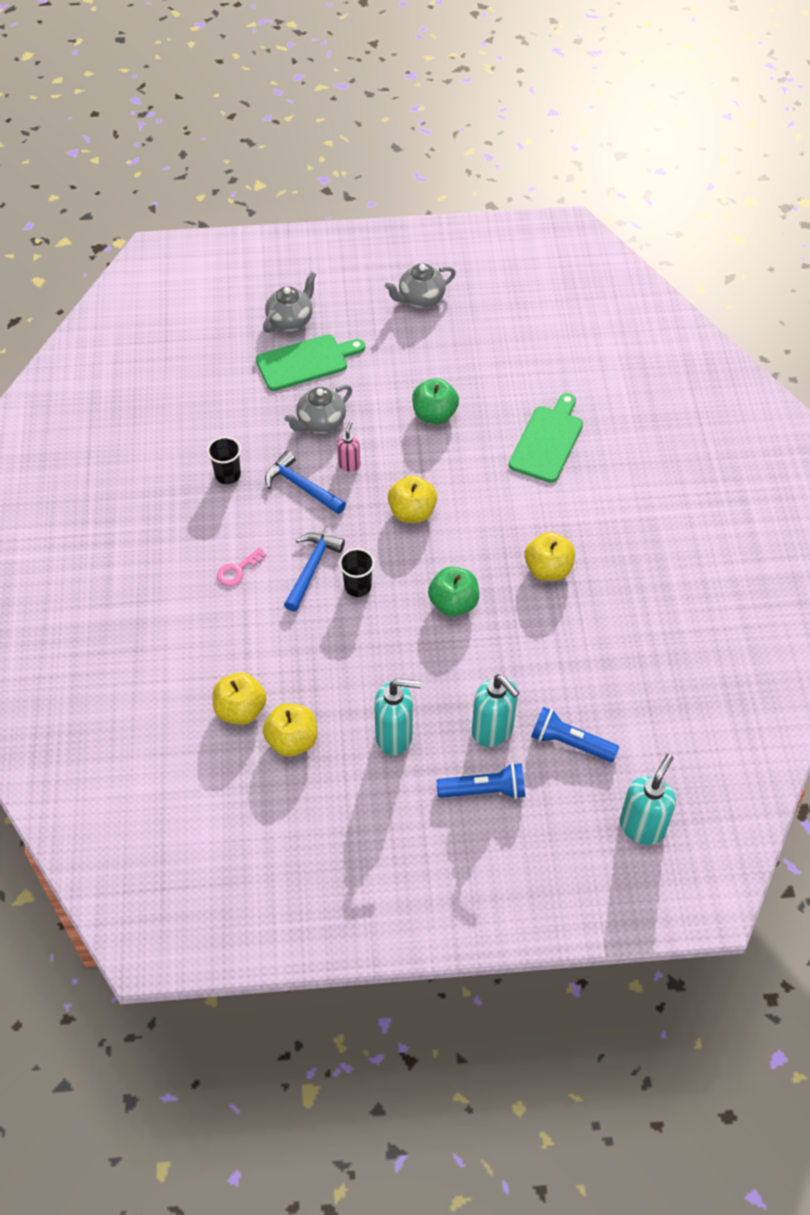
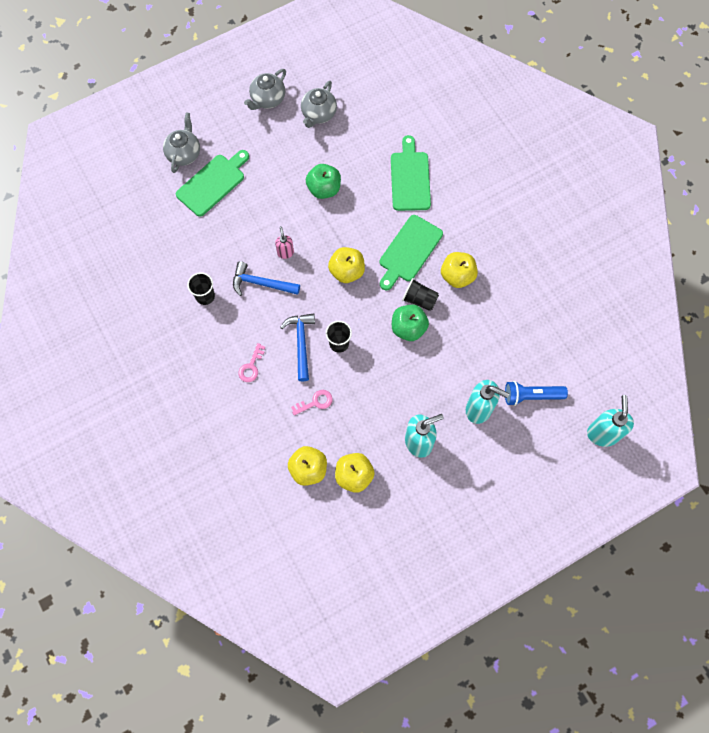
camera: 25 degrees left, 15 degrees up
grey teapot [284,385,352,433] -> grey teapot moved to [301,81,337,128]
blue flashlight [436,763,525,799] -> none
none -> pink key [291,390,333,415]
none -> green cutting board [380,215,443,290]
none -> black cup [402,278,439,311]

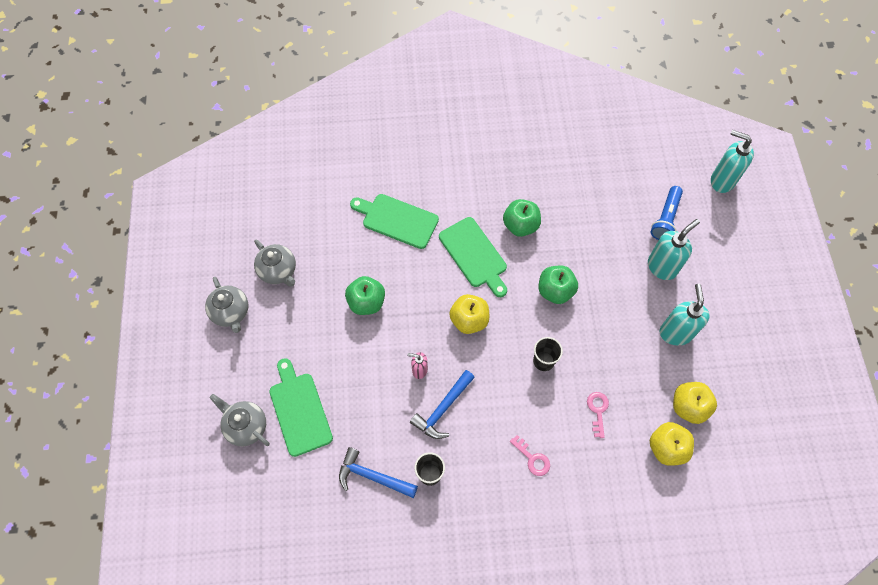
camera: 65 degrees left, 5 degrees down
blue hammer [280,313,315,381] -> blue hammer moved to [339,447,418,498]
black cup [402,278,439,311] -> none
yellow apple [441,252,478,288] -> green apple [503,199,541,237]

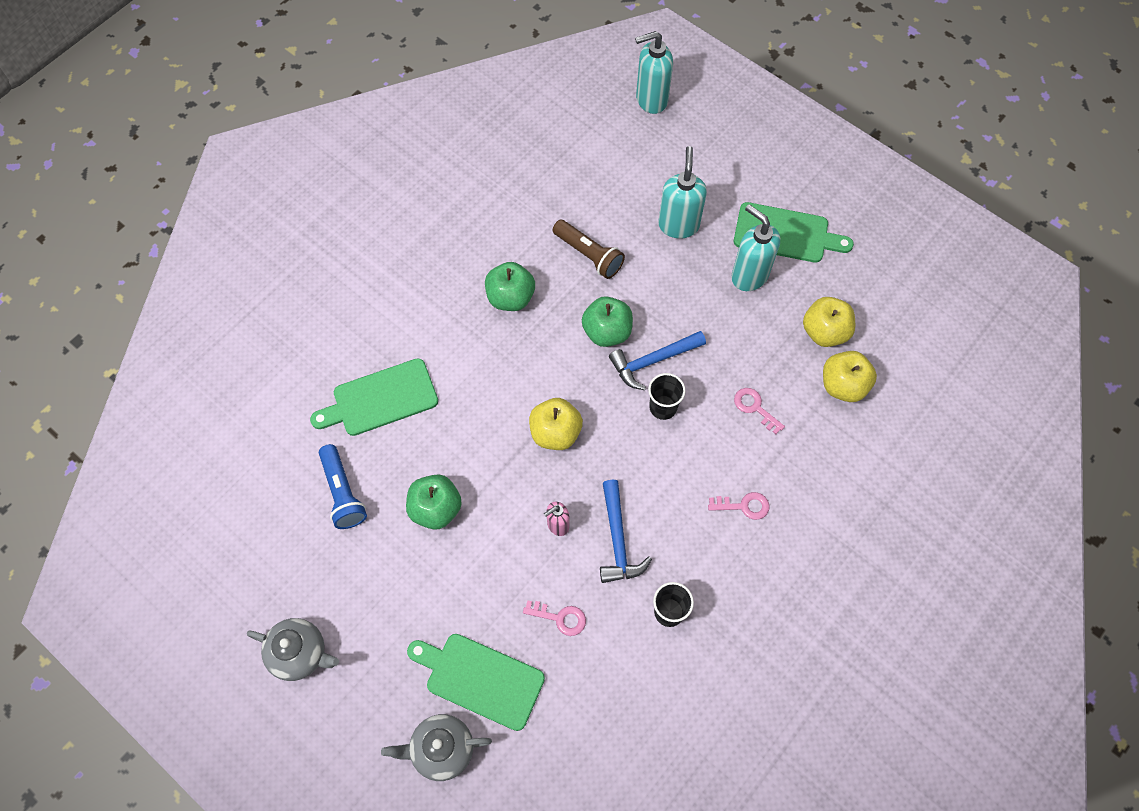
camera: 45 degrees left, 0 degrees up
grey teapot [254,239,296,287] -> none
blue hammer [339,447,418,498] -> blue hammer moved to [609,331,706,390]
green cutting board [439,217,507,297] -> green cutting board moved to [734,202,854,263]
blue flashlight [651,186,683,240] -> blue flashlight moved to [319,444,367,529]
none -> pink key [523,600,586,636]
none -> brown flashlight [553,220,625,279]

